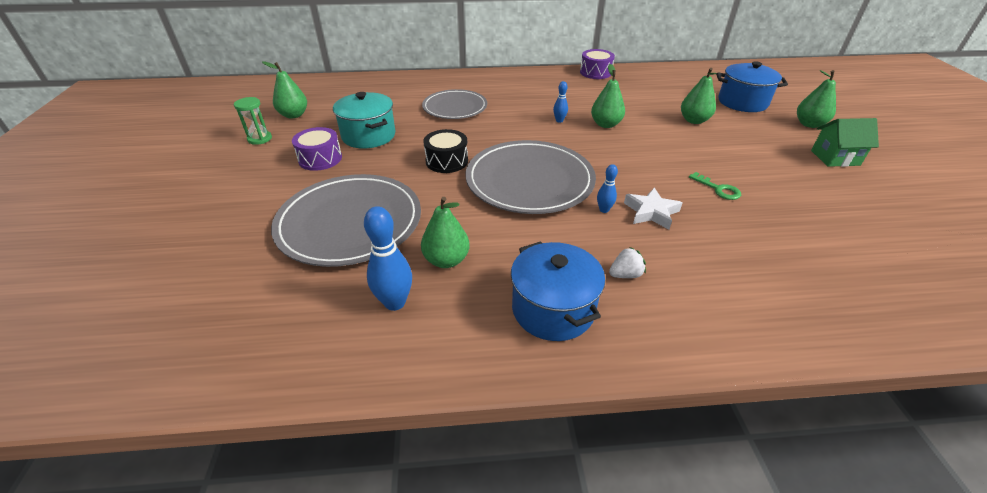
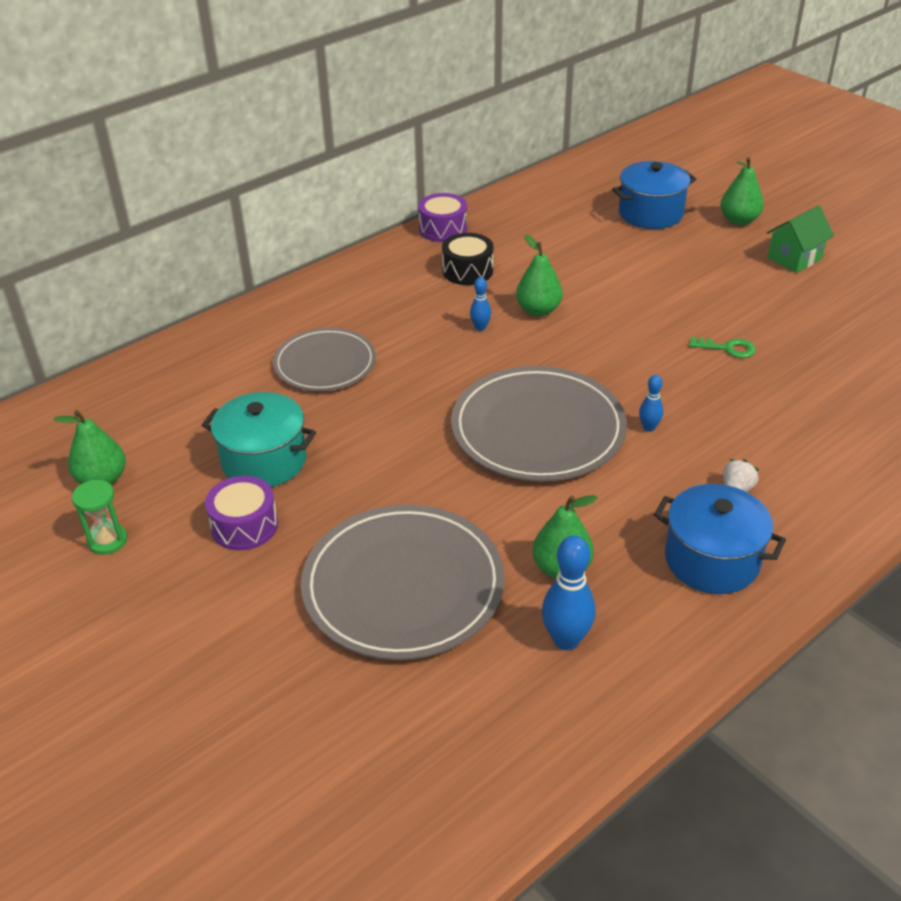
camera: 35 degrees left, 0 degrees up
black drum [423,129,468,173] -> black drum moved to [442,233,493,285]
white star [624,187,682,229] -> none
green pear [681,68,717,124] -> none

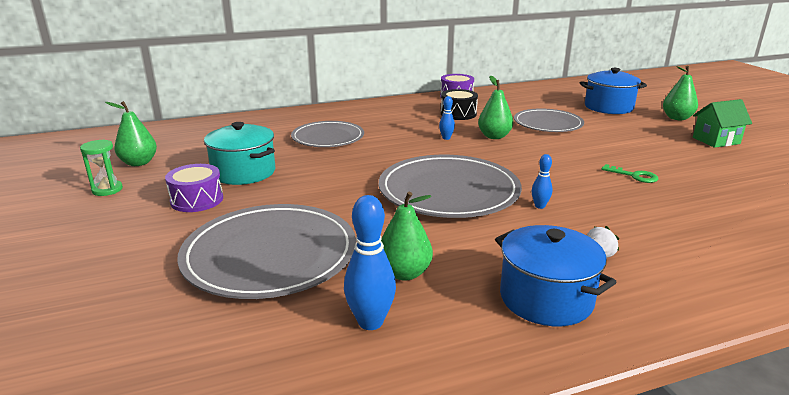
camera: 20 degrees right, 15 degrees down
none -> grey plate [514,108,584,132]

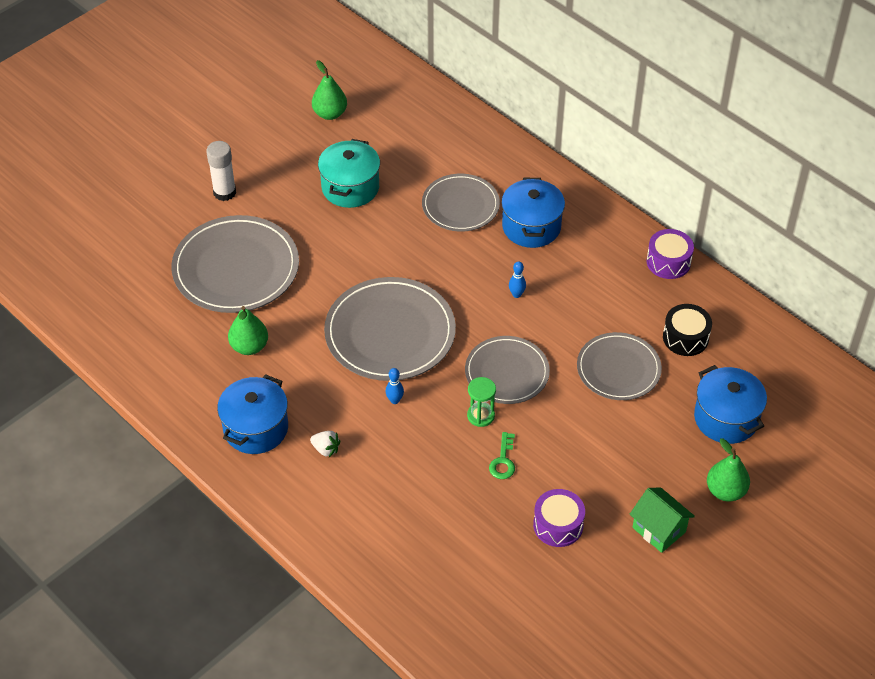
camera: 65 degrees right, 25 degrees up
green hourglass [80,140,123,196] -> green hourglass moved to [467,377,496,427]
purple drum [165,164,223,212] -> purple drum moved to [533,489,585,547]
blue bowling pin [344,195,396,330] -> none
black drum [441,89,478,120] -> black drum moved to [663,304,712,356]
green pear [478,76,513,139] -> none
none -> white glue stick [206,141,236,201]
none -> grey plate [465,336,550,404]
none -> blue pot [501,178,565,248]

